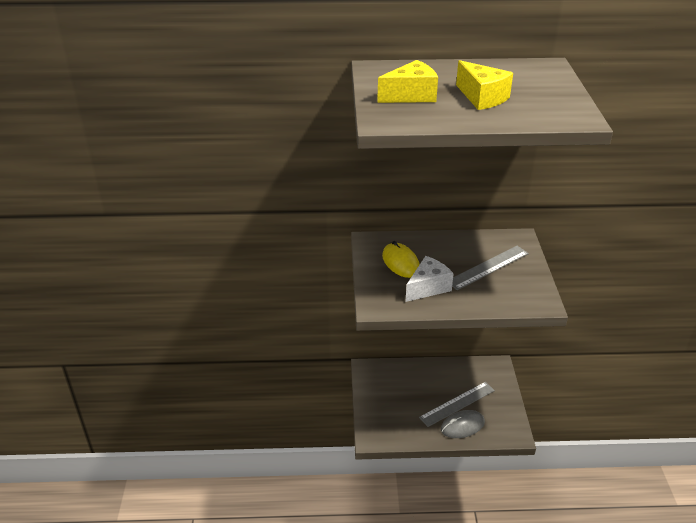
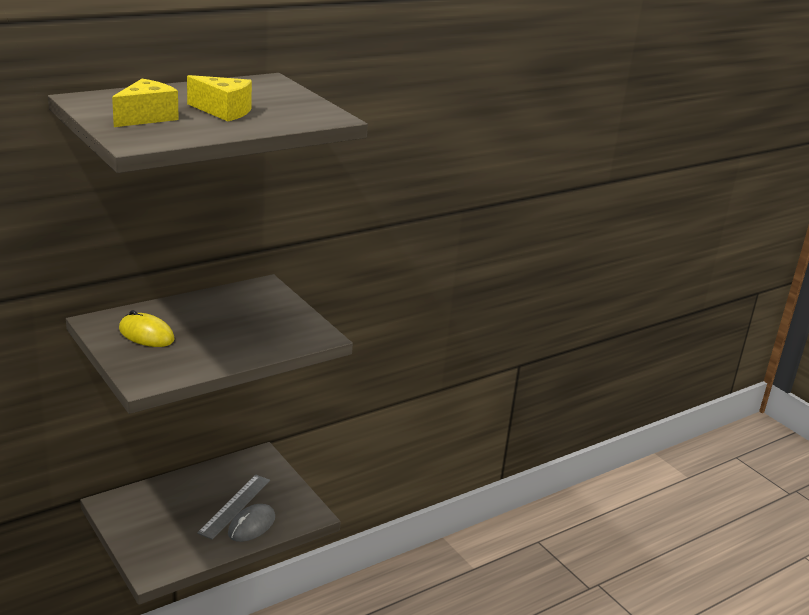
camera: 35 degrees left, 10 degrees down
white cheese [405,256,454,302] -> none
grey ruler [452,246,529,290] -> none

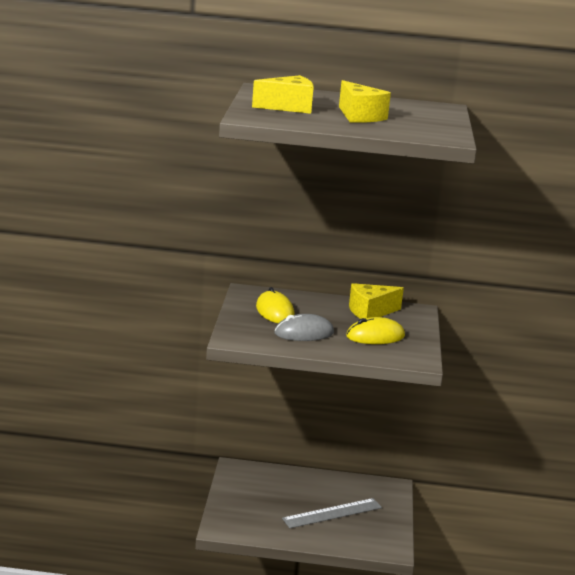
camera: 40 degrees right, 5 degrees down
grey mouse [228,504,275,542] -> grey mouse moved to [274,314,334,341]
none -> yellow mouse [346,317,405,344]
none -> yellow cheese [349,283,404,319]

